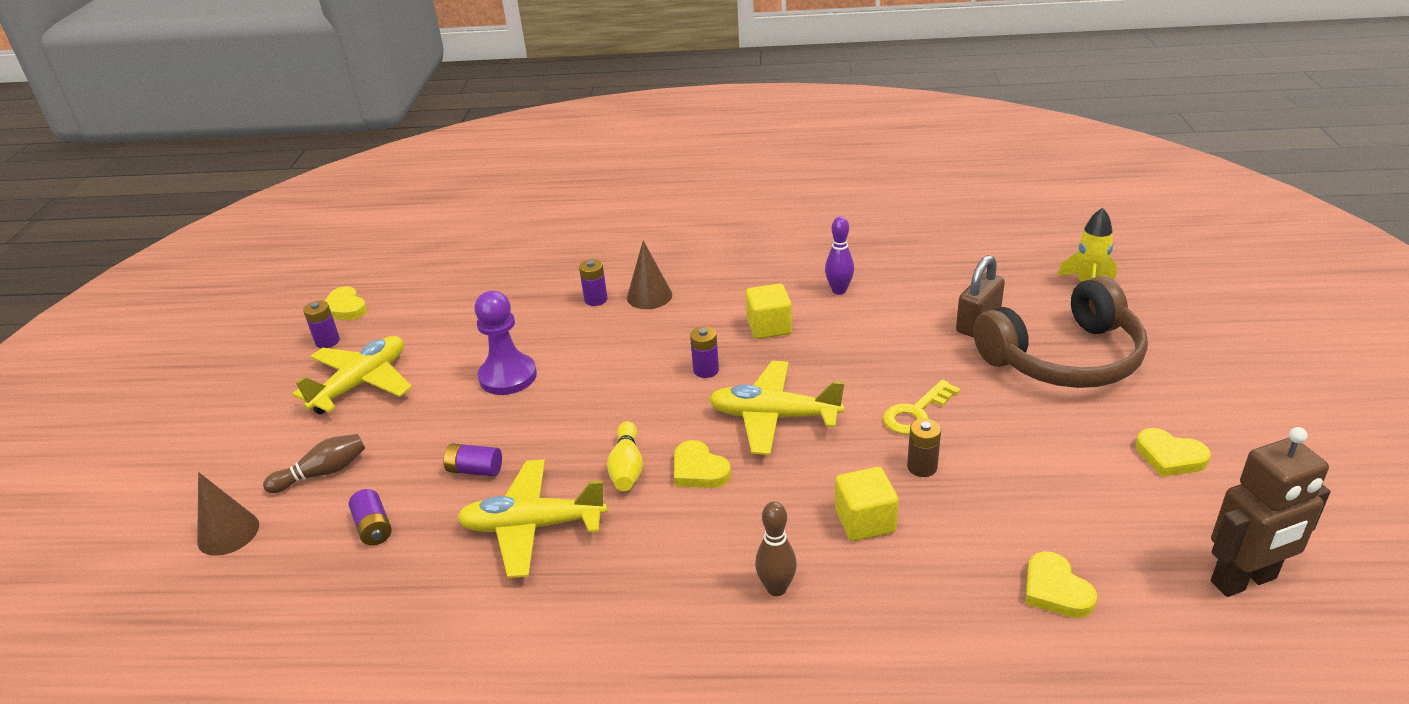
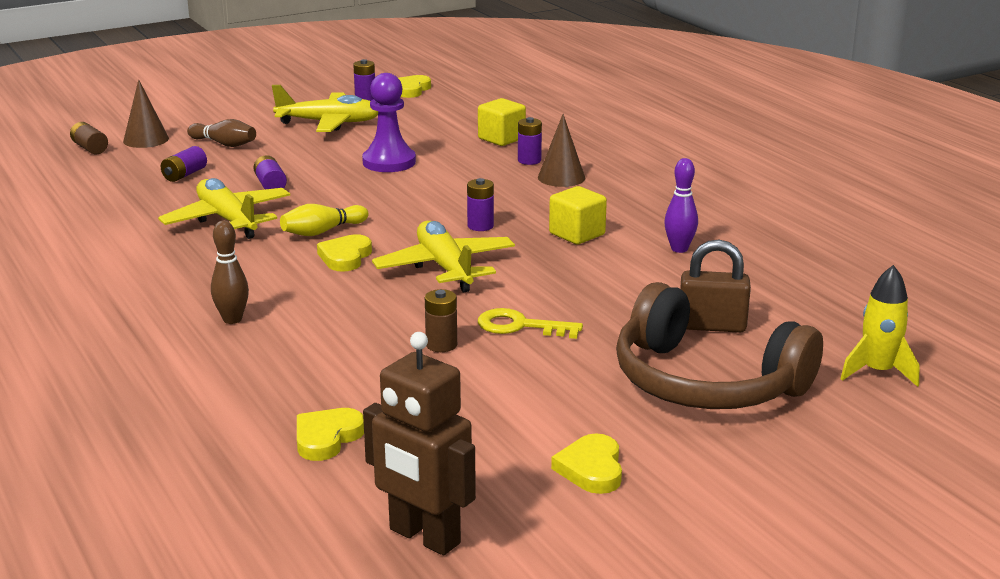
camera: 55 degrees right, 10 degrees down
yellow cube [835,467,899,541] -> yellow cube moved to [478,98,526,146]
none -> brown battery [70,122,108,154]

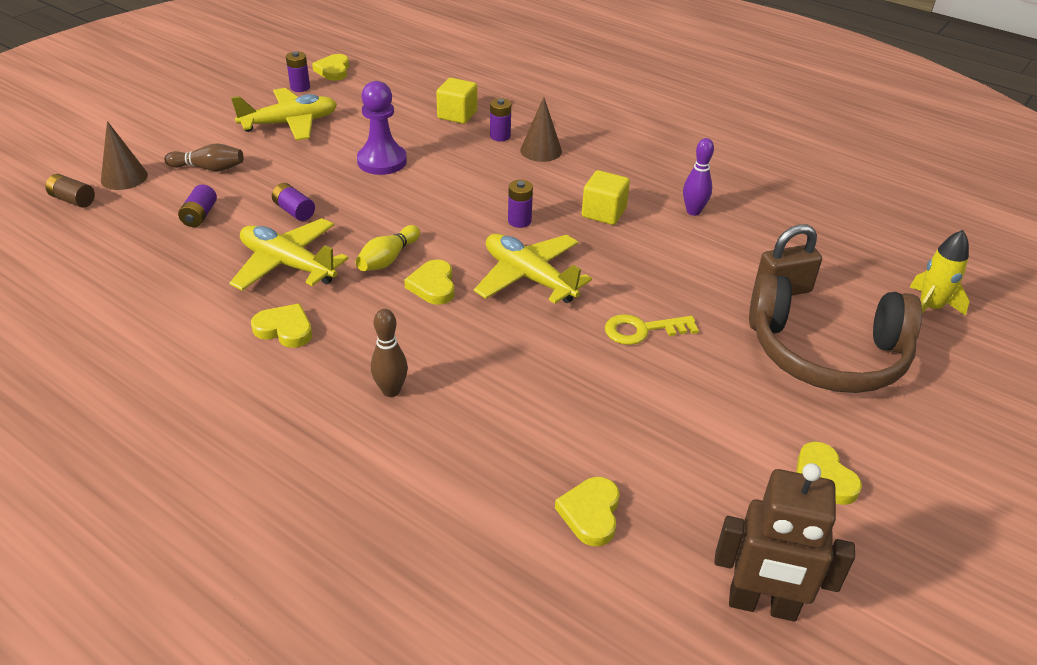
camera: 25 degrees left, 15 degrees up
brown battery [425,289,457,352] -> none
none -> yellow heart [251,304,312,348]

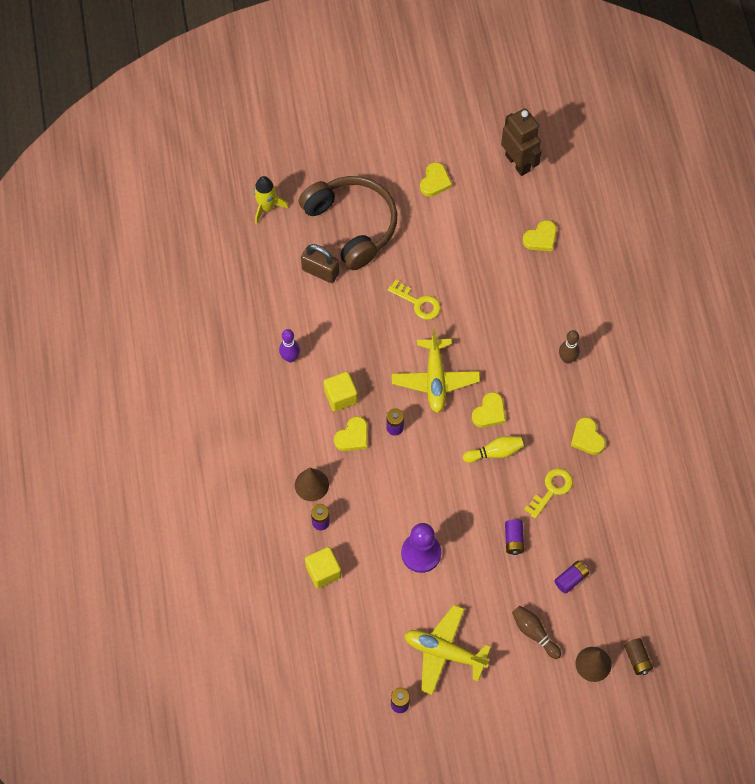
camera: 135 degrees left, 25 degrees up
yellow plane [229,218,349,291] -> yellow key [524,468,573,519]
yellow heart [312,54,349,81] -> yellow heart moved to [334,416,367,451]

